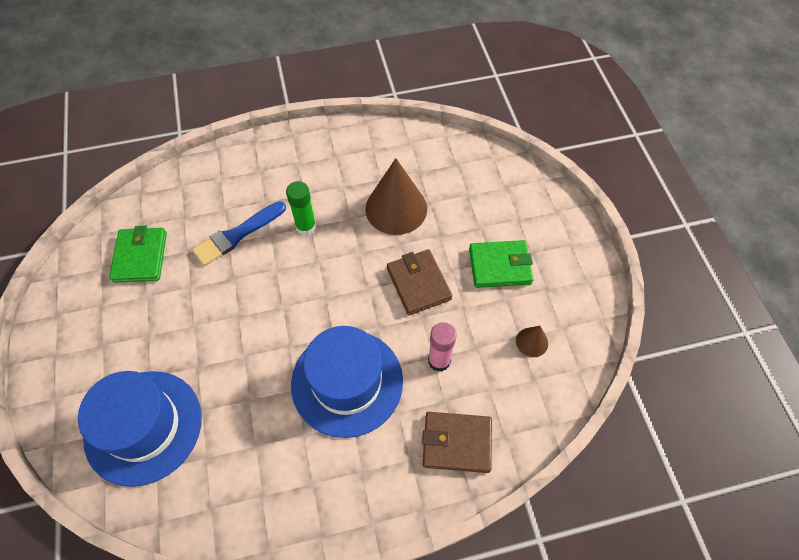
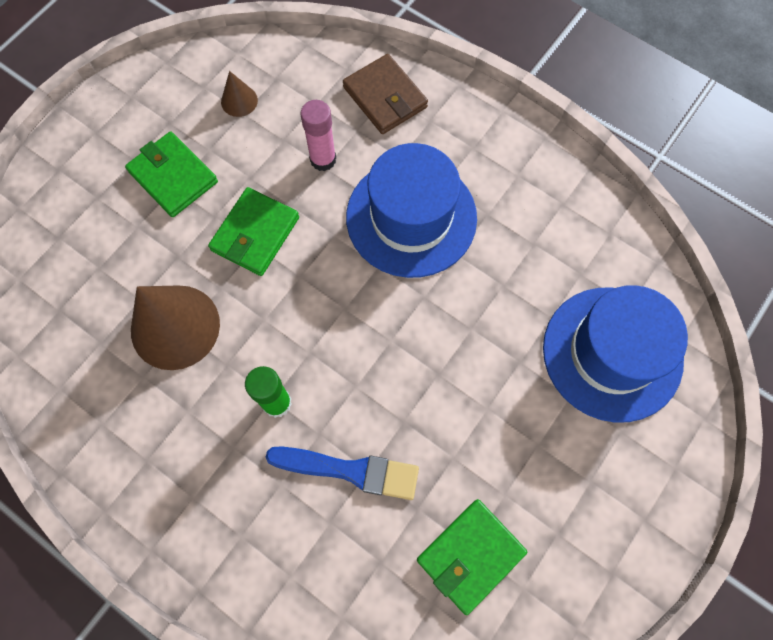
camera: 130 degrees left, 10 degrees up
brown wallet [387,249,452,315] -> green wallet [208,187,299,276]

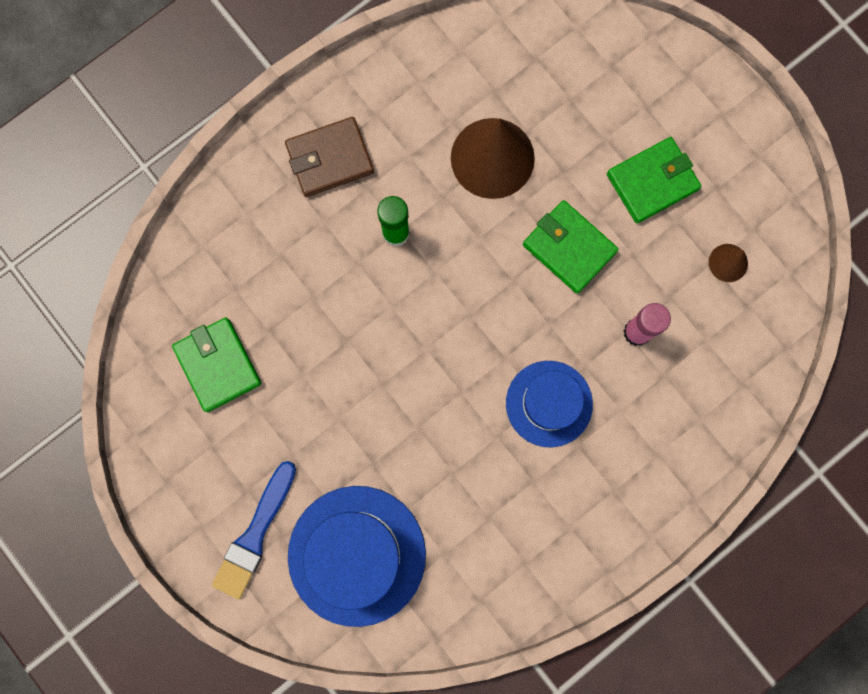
camera: 105 degrees right, 10 degrees up
blue brush [266,446,419,500] -> blue brush moved to [212,461,296,600]
brown wallet [343,54,428,134] -> brown wallet moved to [285,117,374,197]
blue hat [346,143,477,278] -> blue hat [506,361,593,447], size x0.64

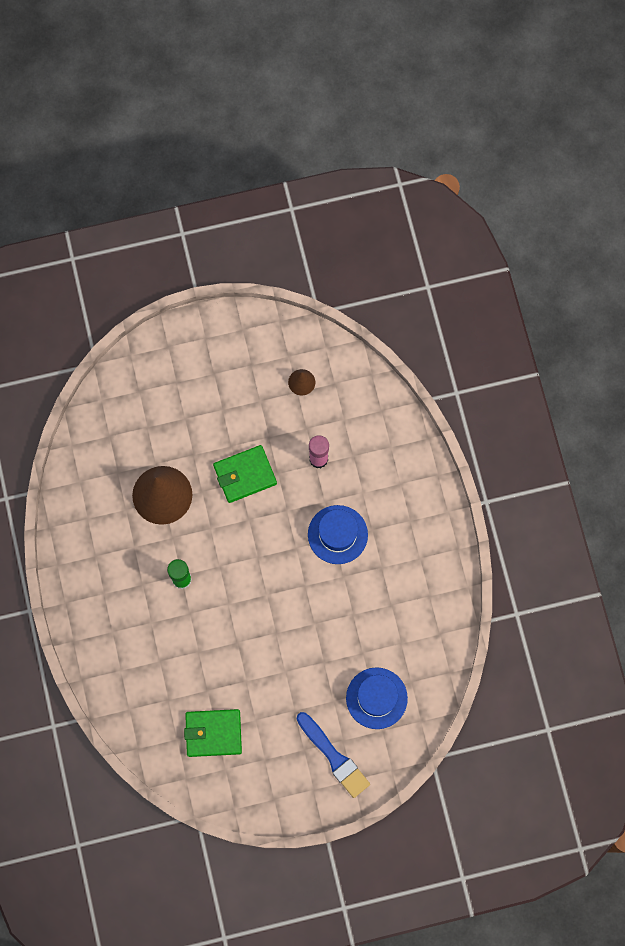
camera: 65 degrees left, 5 degrees down
brown wallet [285,117,374,197] -> none
blue hat [288,486,426,627] -> blue hat [346,667,408,729], size x0.64
green wallet [607,137,701,223] -> none

